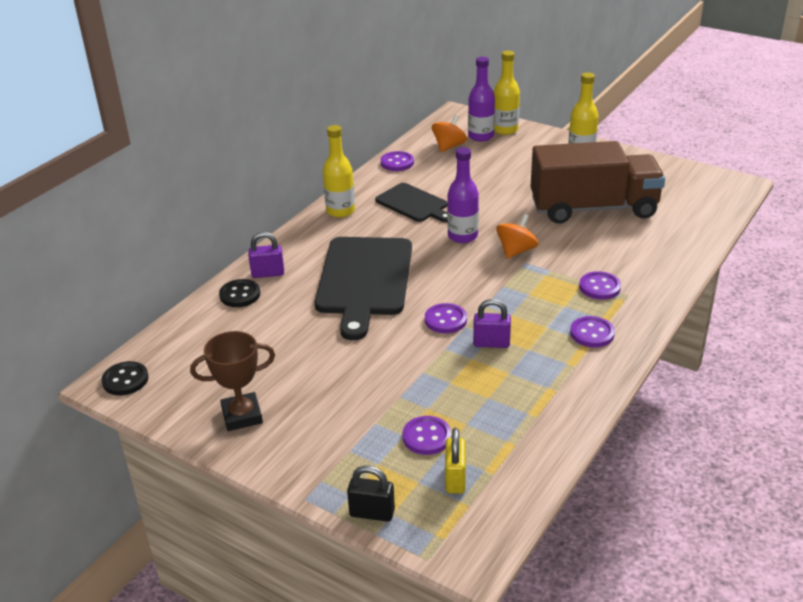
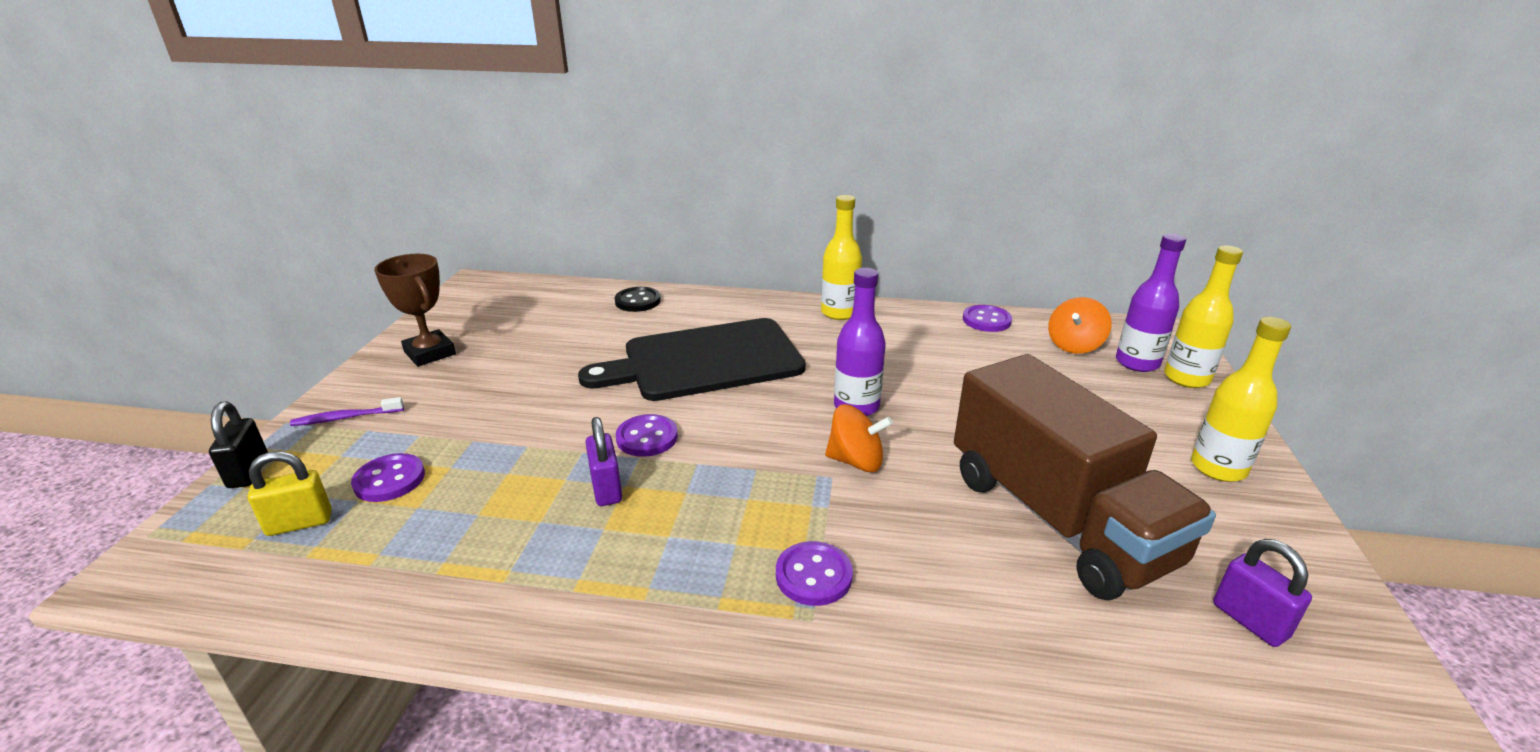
camera: 65 degrees right, 5 degrees down
black button [101,361,148,396] -> none
purple padlock [248,232,284,278] -> purple padlock moved to [1213,539,1312,647]
black cutting board [375,183,448,222] -> none
orange spinning top [432,115,467,152] -> orange spinning top turned 120 degrees clockwise [1048,297,1112,354]
purple button [570,316,615,348] -> none
none -> purple toothbrush [290,397,404,426]

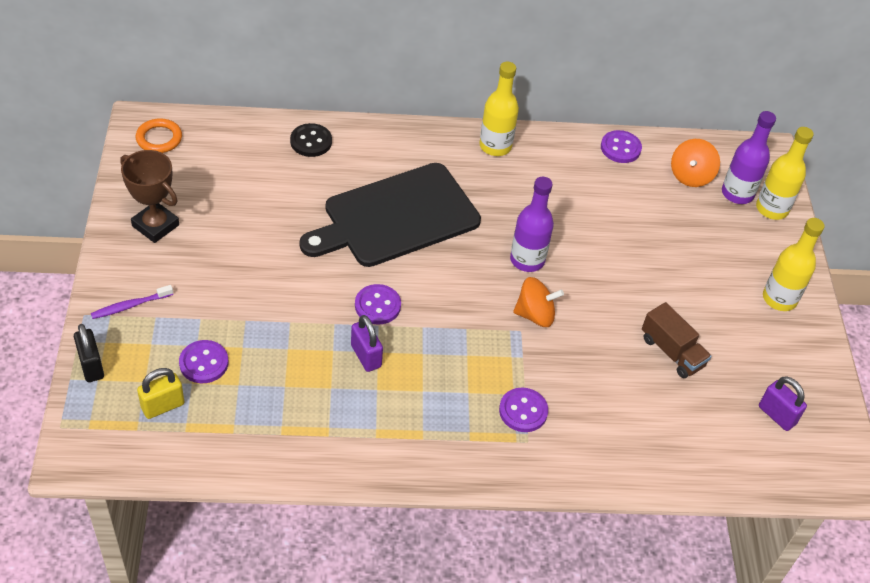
camera: 15 degrees left, 20 degrees up
brown truck [954,354,1216,600] -> brown truck [642,302,712,378], size x0.45
none -> orange ring [136,118,182,153]

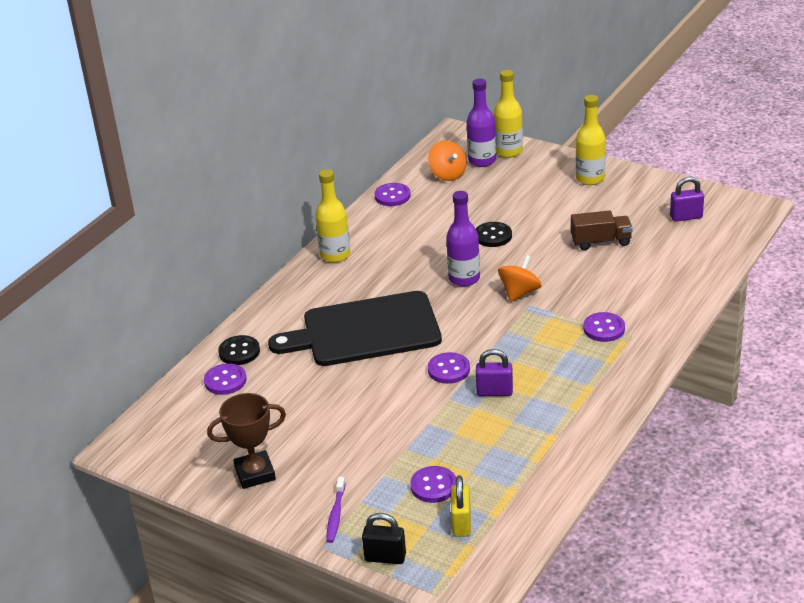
camera: 50 degrees left, 15 degrees down
orange ring [136,118,182,153] -> none
black cutting board [299,163,481,267] -> black cutting board turned 75 degrees clockwise [268,291,442,366]
none -> purple button [204,363,247,395]
none -> black button [476,222,512,247]

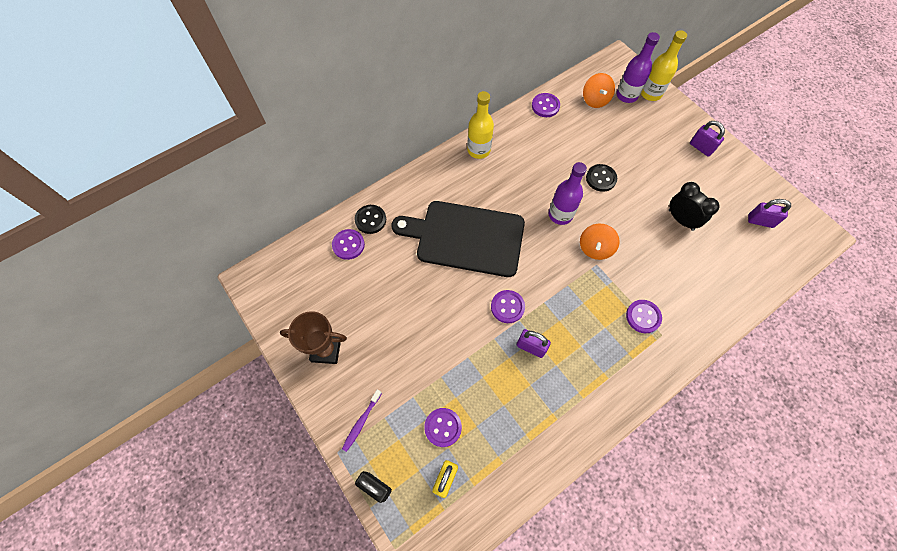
camera: 20 degrees right, 30 degrees up
orange spinning top [498,255,541,302] -> orange spinning top turned 150 degrees clockwise [580,224,620,260]
brown truck [571,210,633,250] -> black clock [669,182,719,231]
yellow bottle [576,95,606,185] -> purple padlock [690,121,725,157]

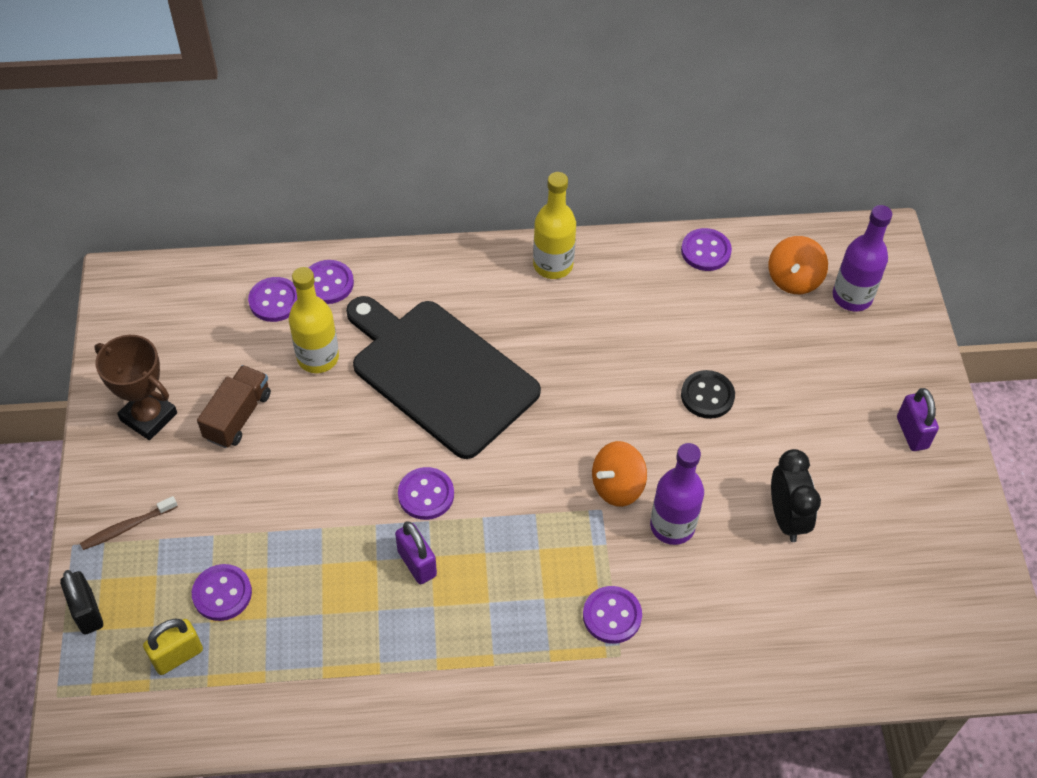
camera: 30 degrees right, 10 degrees down
purple toothbrush [342,390,382,452] -> brown toothbrush [80,496,178,550]
black button [354,205,386,234] -> purple button [309,260,354,304]
purple bottle [549,162,587,225] -> purple bottle moved to [650,443,704,545]
yellow bottle [641,30,687,101] -> yellow bottle moved to [289,267,339,373]
purple padlock [748,199,791,228] -> none
none -> brown truck [197,365,271,448]

